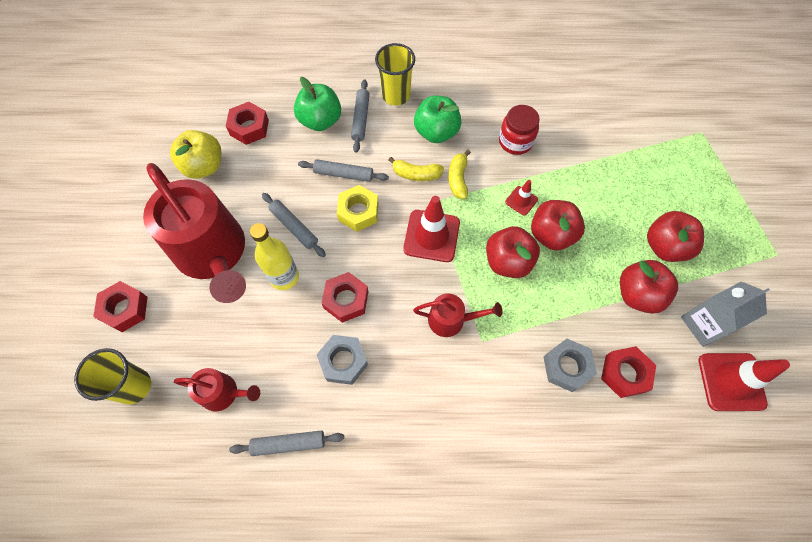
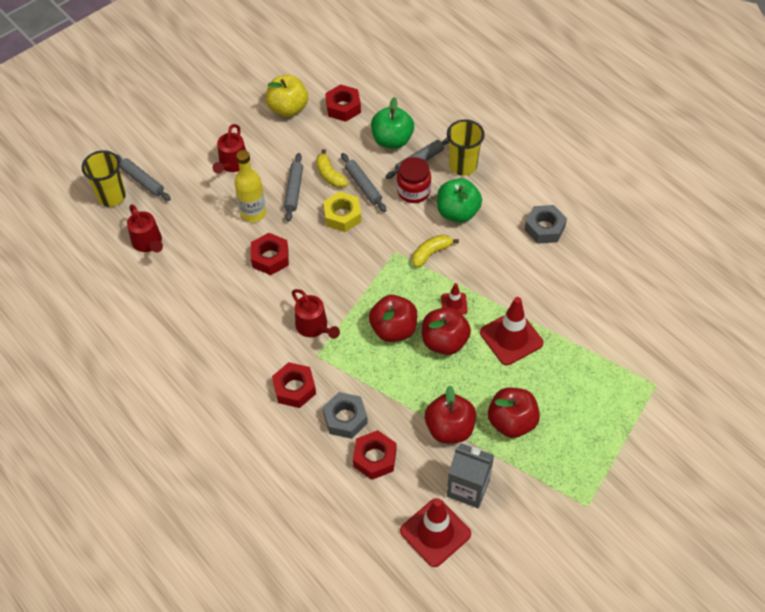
camera: 50 degrees right, 10 degrees down
red nut [93,281,148,332] -> red nut moved to [272,362,316,408]
red watering can [143,163,246,303] -> red watering can [213,124,246,174], size x0.46
grey rolling pin [229,430,344,456] -> grey rolling pin moved to [116,154,171,201]
grey nut [317,335,368,385] -> grey nut moved to [524,205,567,244]
yellow banana [388,157,444,181] -> yellow banana moved to [316,149,348,188]
red traffic cone [403,196,460,262] -> red traffic cone moved to [480,297,543,365]
red jar [499,105,540,155] -> red jar moved to [397,157,431,203]

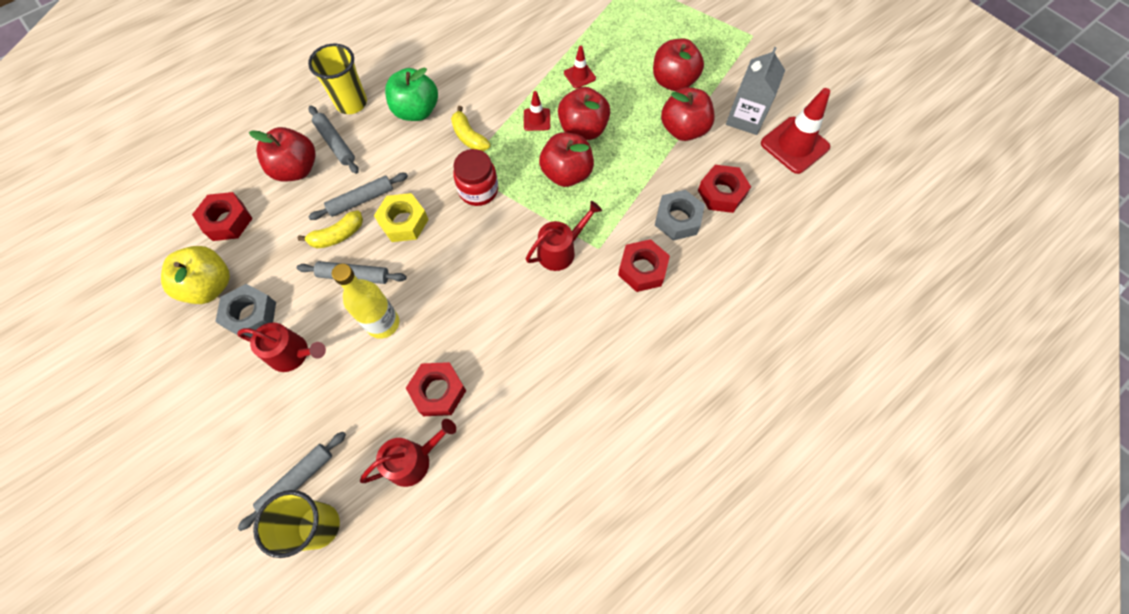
camera: 90 degrees left, 10 degrees up
red nut [251,233,289,275] -> red nut moved to [406,362,466,416]
green apple [371,97,414,149] -> red apple [249,127,316,182]
red jar [397,157,431,203] -> red jar moved to [453,149,498,206]
red traffic cone [480,297,543,365] -> red traffic cone [564,46,596,88], size x0.52
grey nut [524,205,567,244] -> grey nut moved to [215,284,276,337]

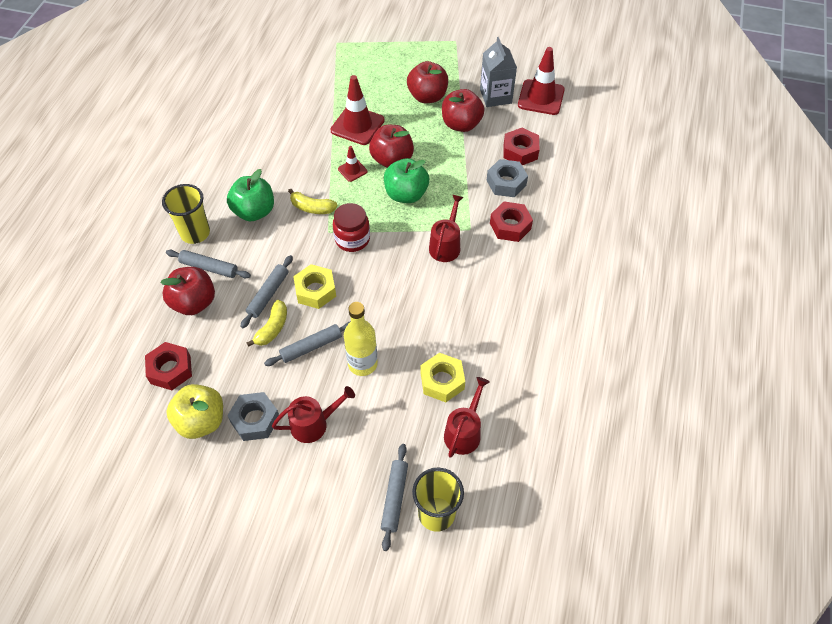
camera: 35 degrees left, 10 degrees down
red nut [406,362,466,416] -> yellow nut [421,353,465,402]
red apple [539,132,594,187] -> green apple [384,158,429,203]
red traffic cone [564,46,596,88] -> red traffic cone [331,75,385,145], size x1.94

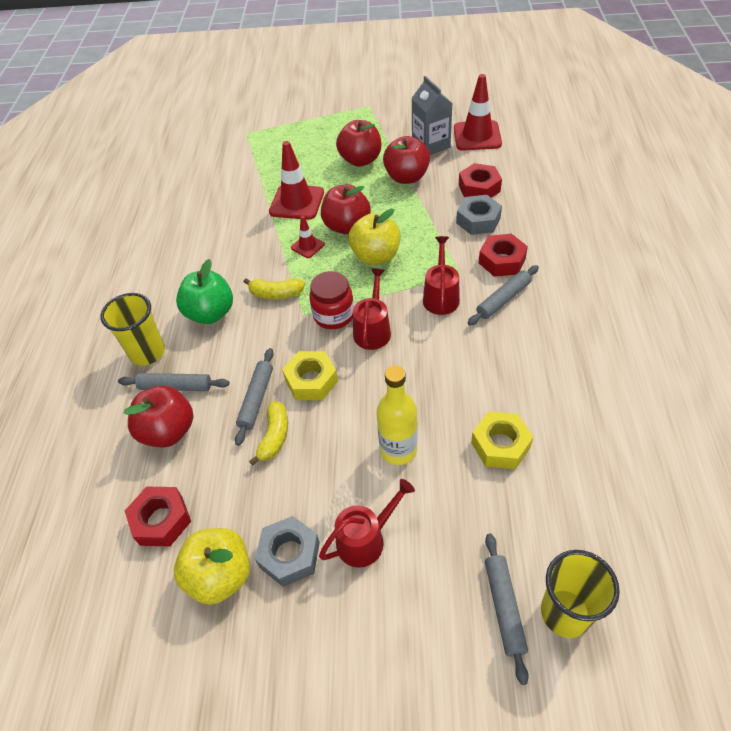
camera: 10 degrees left, 5 degrees down
grey rolling pin [264,321,351,366] -> grey rolling pin moved to [468,265,539,325]
green apple [384,158,429,203] -> yellow apple [348,209,401,265]
red watering can [444,377,490,458] -> red watering can moved to [353,269,391,350]

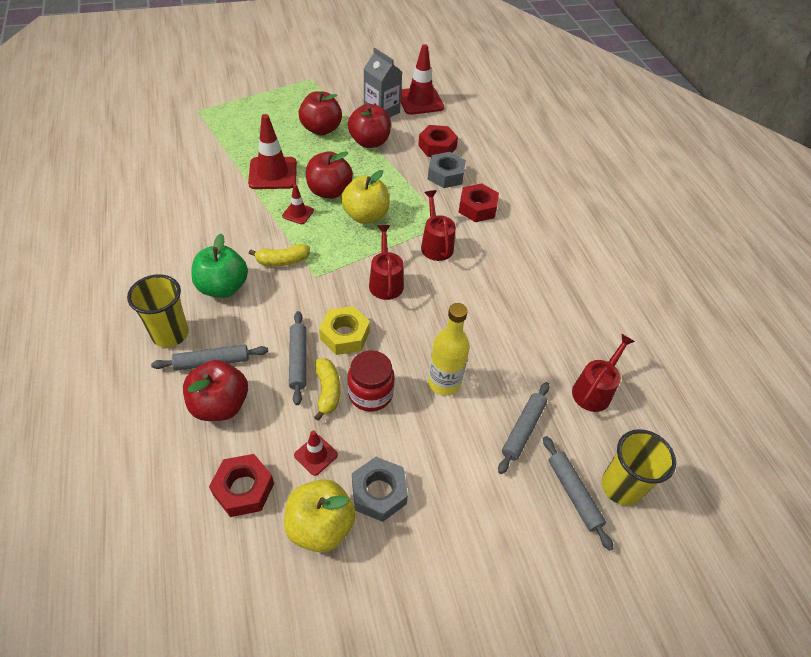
camera: 25 degrees left, 0 degrees up
red jar [309,271,354,329] -> red jar moved to [347,350,395,412]
red watering can [319,479,415,568] -> red watering can moved to [572,334,635,412]
grey rolling pin [468,265,539,325] -> grey rolling pin moved to [498,382,550,474]
yellow nut [471,412,533,469] -> none
none -> red traffic cone [294,430,338,476]

